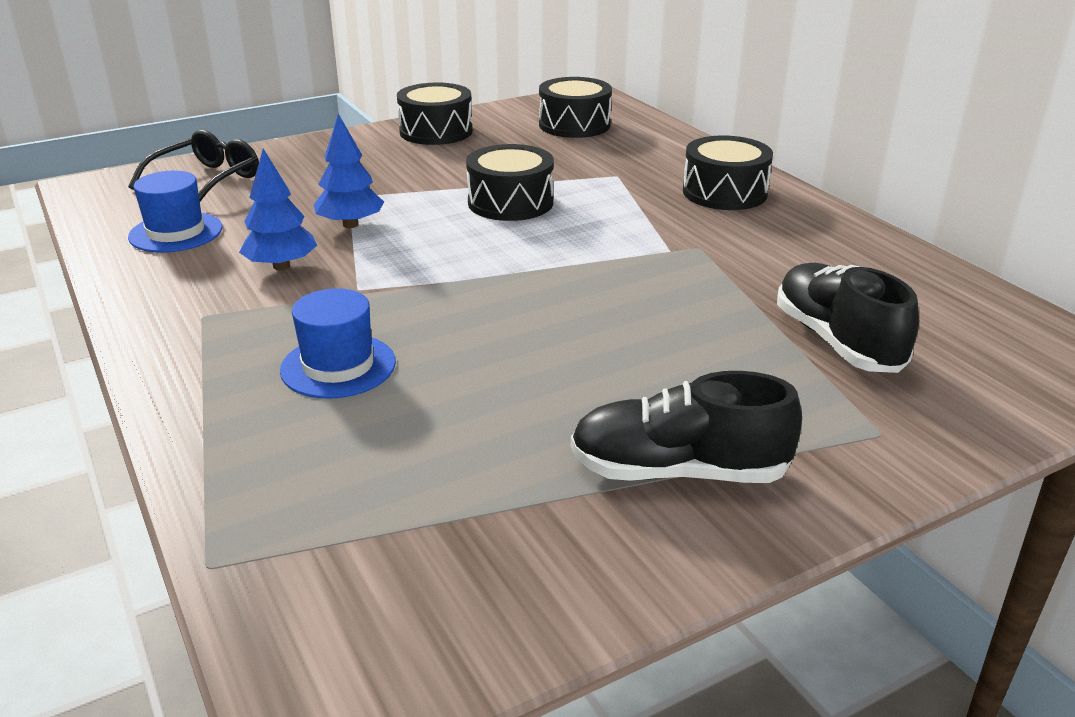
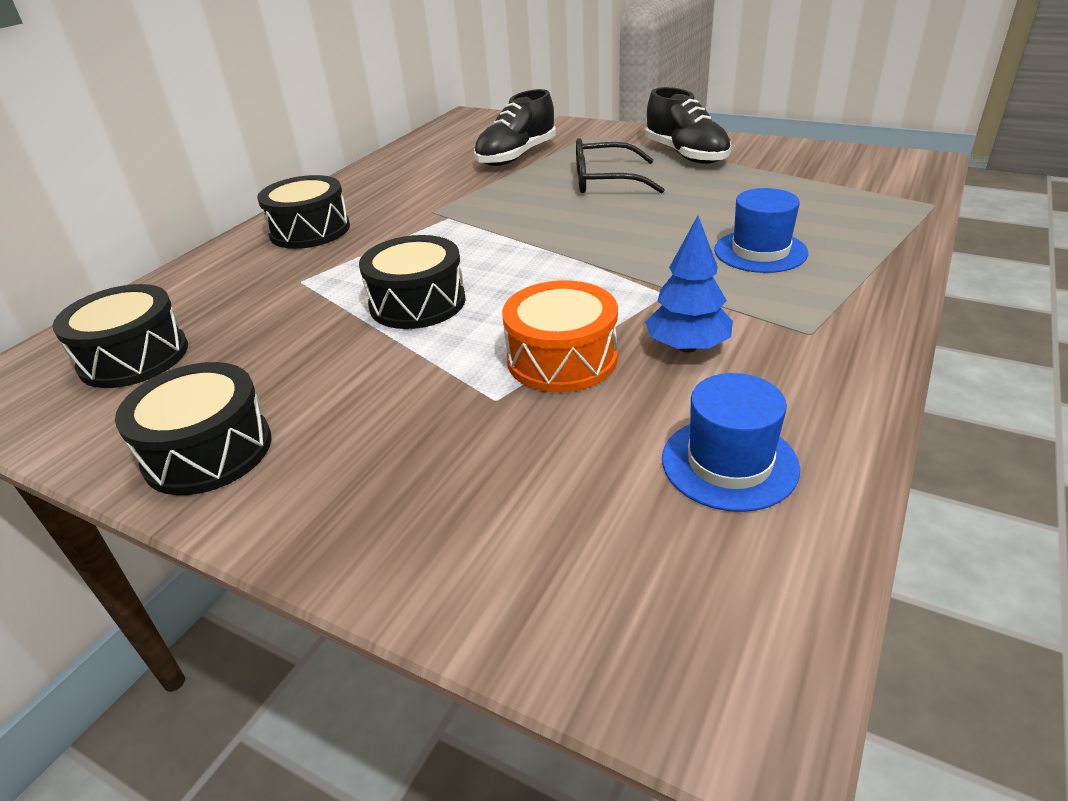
camera: 120 degrees left, 5 degrees up
black glasses [128,130,259,202] -> black glasses moved to [576,138,665,194]
blue tree [314,114,384,228] -> orange drum [502,280,618,392]

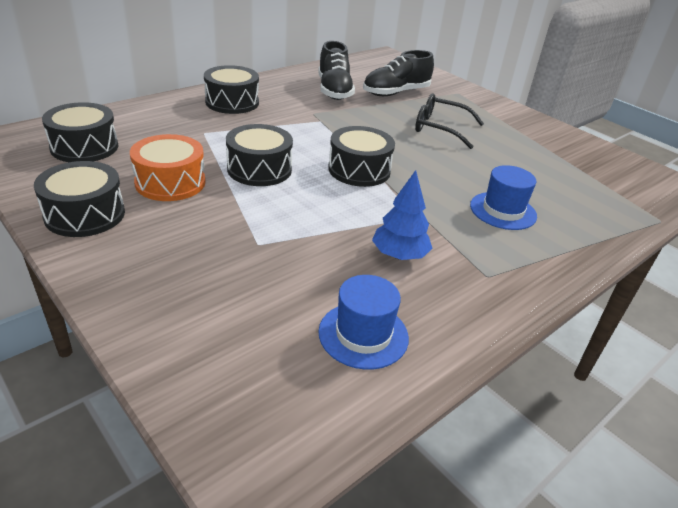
camera: 15 degrees right, 0 degrees up
orange drum [502,280,618,392] -> orange drum moved to [130,134,205,201]
black shoe [645,87,732,164] -> black shoe moved to [318,41,355,100]
none -> black drum [328,126,395,187]

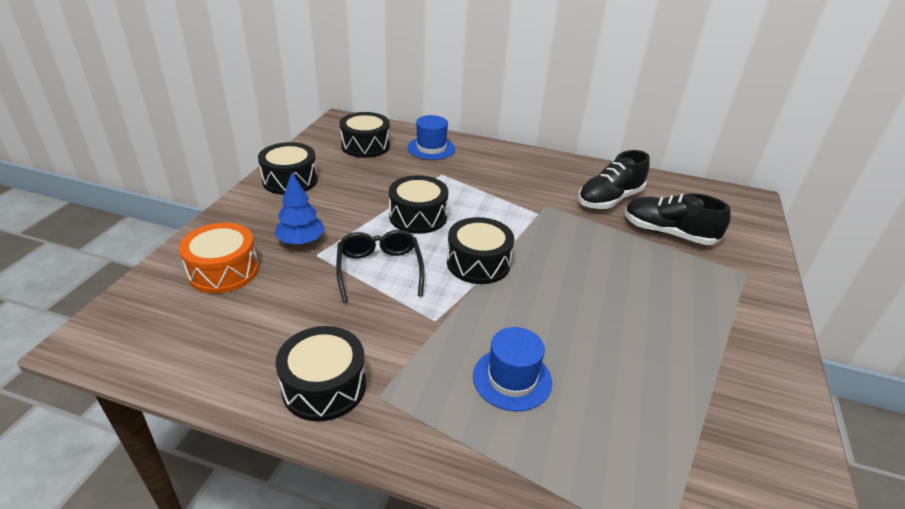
camera: 60 degrees right, 0 degrees up
orange drum [130,134,205,201] -> orange drum moved to [179,223,259,293]
black drum [204,65,259,114] -> black drum moved to [275,326,366,421]
blue hat [318,275,409,370] -> blue hat moved to [408,115,455,160]
blue tree [372,170,433,260] -> blue tree moved to [275,172,325,245]
black glasses [415,94,484,149] -> black glasses moved to [336,230,425,303]

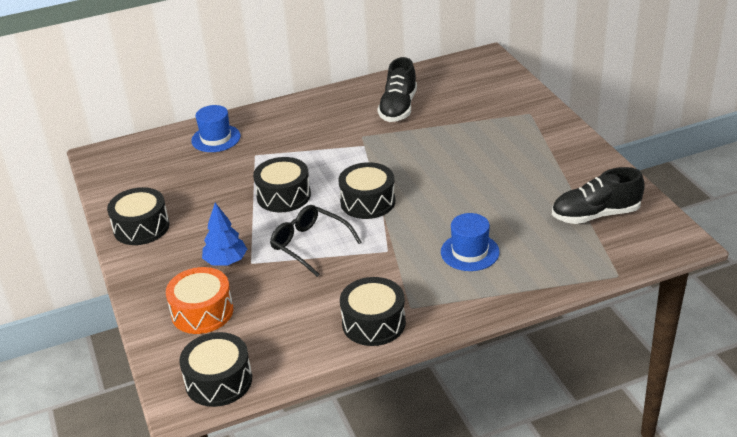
camera: 35 degrees left, 0 degrees up
black drum [340,112,390,158] -> black drum moved to [179,332,252,407]
black shoe [625,193,731,245] -> black shoe moved to [552,167,645,224]

